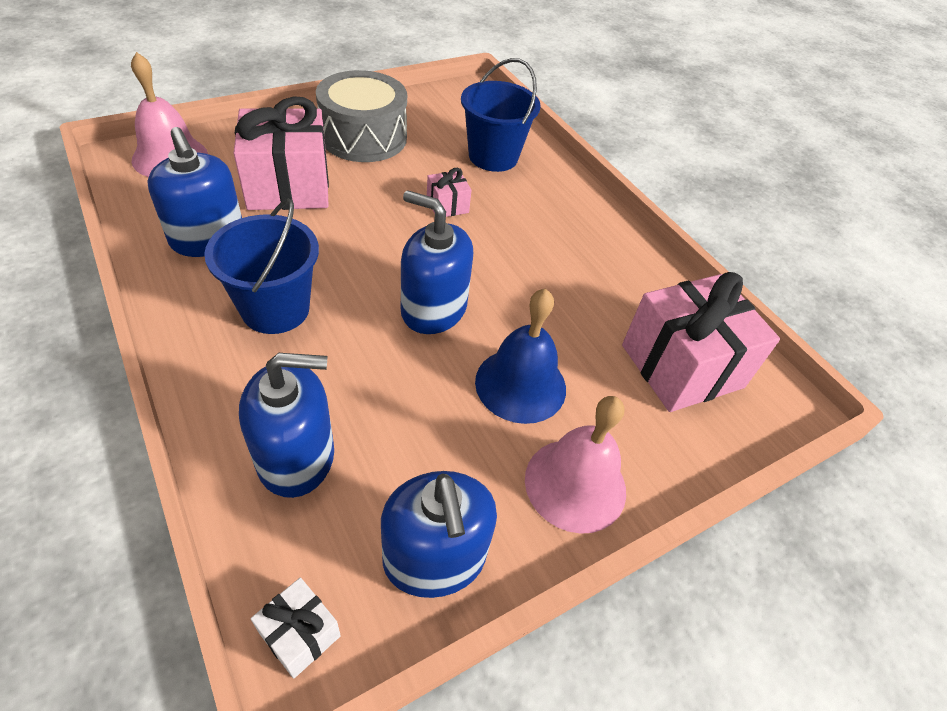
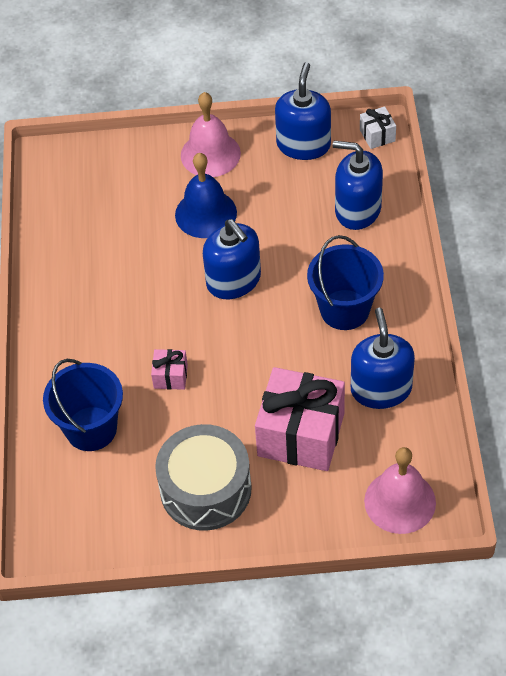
camera: 145 degrees left, 5 degrees up
pink gift [622,272,780,412] -> none

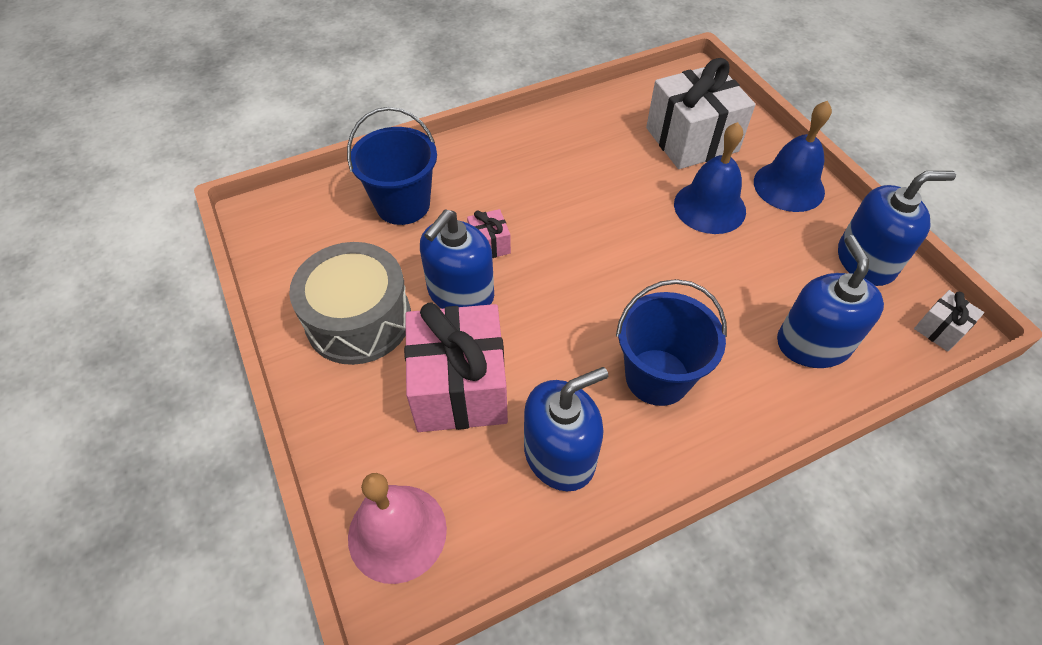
camera: 65 degrees right, 0 degrees up
pink bell [181,92,241,177] -> blue bell [754,101,832,212]
blue soap dispenser [203,219,261,299] -> blue soap dispenser moved to [420,209,494,309]
none -> white gift [646,58,755,169]

